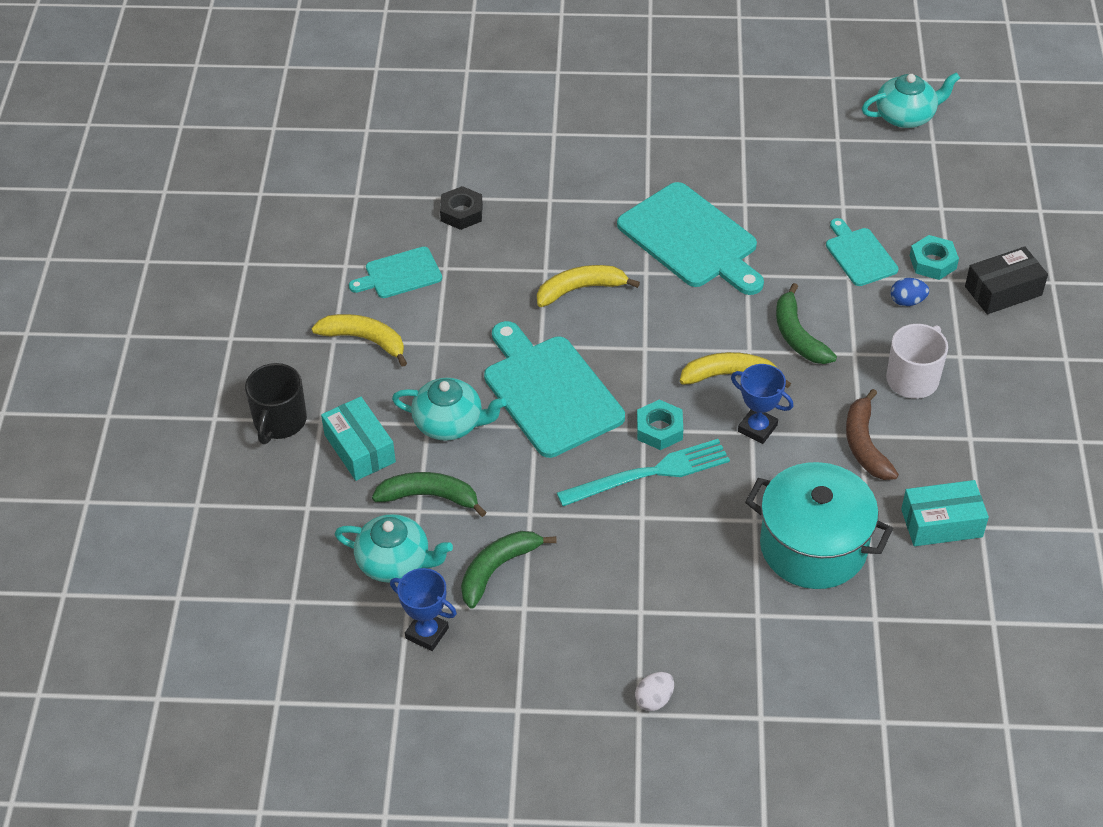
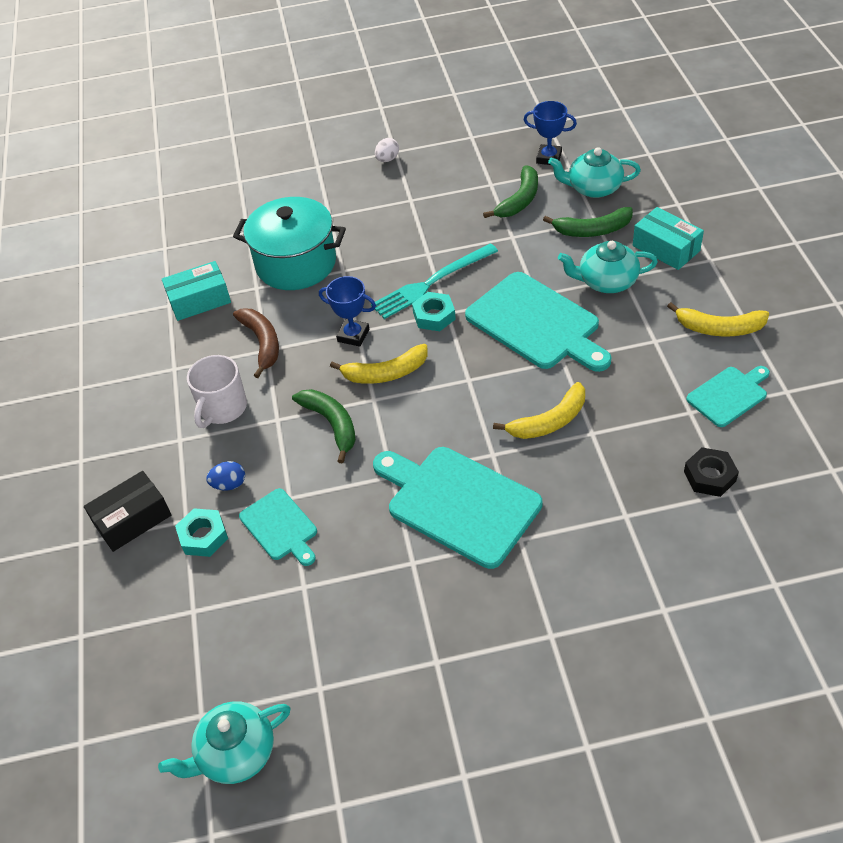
camera: 170 degrees right, 0 degrees up
black mug [245,363,307,444] -> none

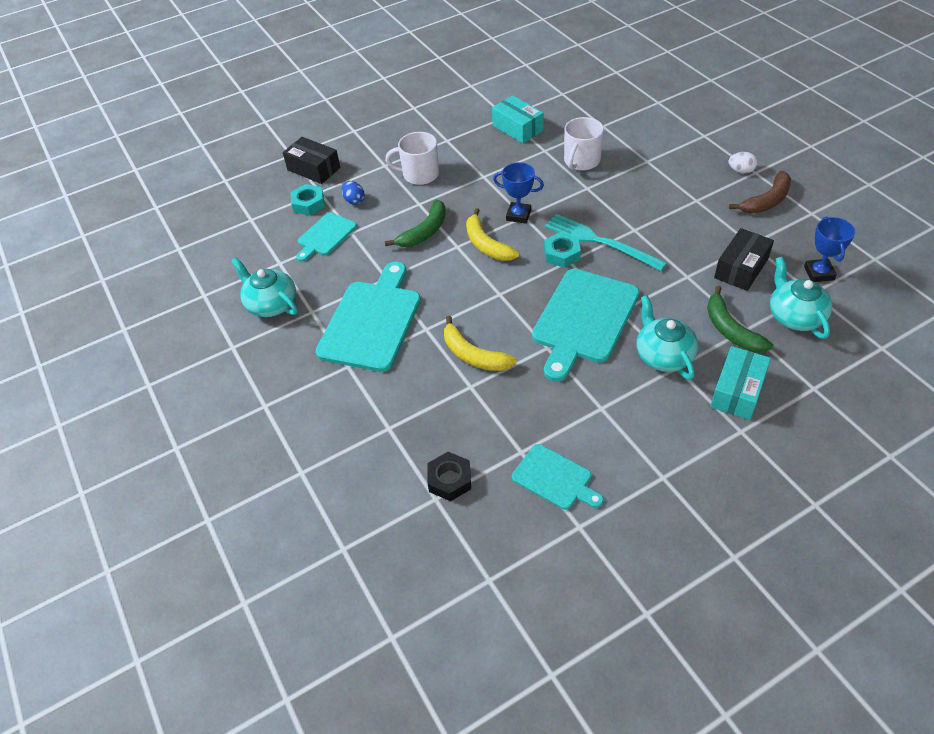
camera: 70 degrees right, 0 degrees up
turquoise teapot [158,701,291,784] -> turquoise teapot moved to [231,257,298,317]
turquoise pot [233,197,346,290] -> white mug [564,117,604,171]
brown banana [233,308,279,378] -> brown banana moved to [729,171,791,213]
blue trophy [319,276,376,347] -> blue trophy turned 75 degrees counterclockwise [493,162,544,224]
green banana [483,165,538,218] -> black box [714,228,774,291]
yellow banana [667,302,769,337] -> none

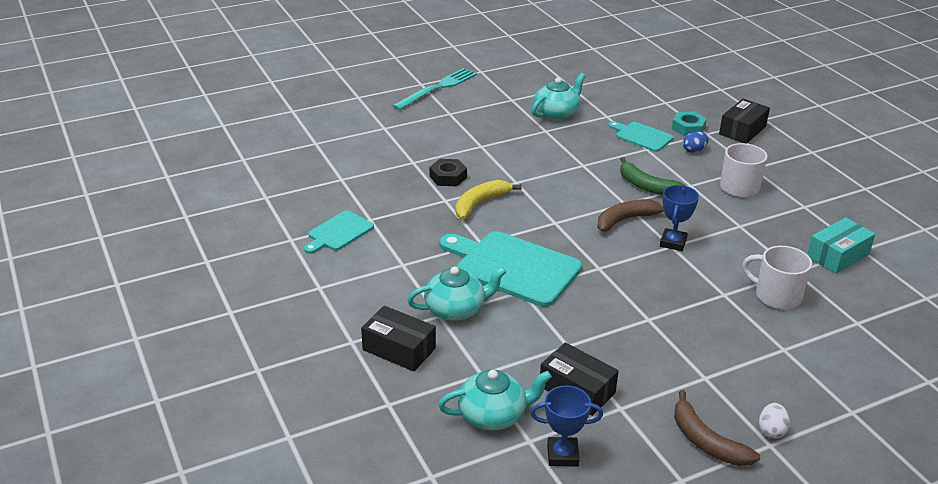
camera: 90 degrees right, 15 degrees down
turquoise cutting board [316,262,421,372] -> none
black nut [427,452,471,501] -> black nut moved to [430,159,467,186]
yellow banana [466,208,519,261] -> brown banana [597,199,664,232]
turquoise nut [544,232,581,268] -> none
turquoise fork [545,214,667,271] -> turquoise fork moved to [392,68,477,110]
green banana [707,286,773,353] -> none
turquoise box [710,346,771,420] -> black box [361,306,436,372]

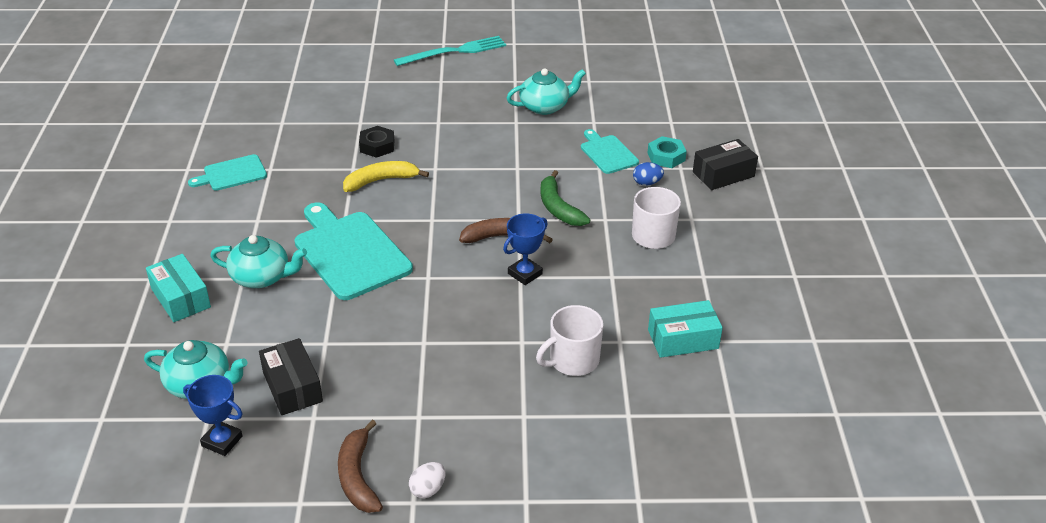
camera: 25 degrees right, 5 degrees up
black box [361,306,436,372] -> turquoise box [146,254,211,322]
white mug [742,246,812,310] -> white mug turned 90 degrees counterclockwise [536,305,603,376]

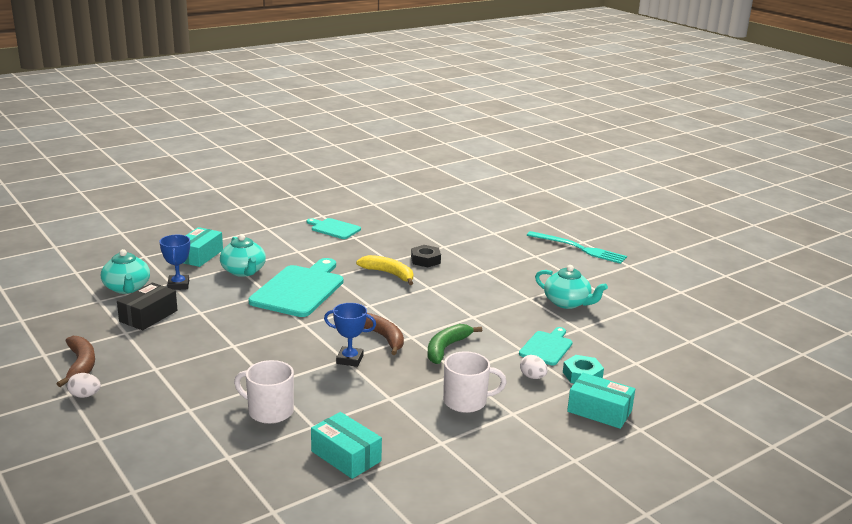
camera: 55 degrees right, 15 degrees down
blue trophy [183,375,243,456] -> blue trophy moved to [160,235,190,290]
brown banana [338,420,383,513] -> brown banana turned 120 degrees clockwise [57,336,95,387]
blue egg [633,162,664,186] -> white egg [520,355,548,379]
black box [693,139,758,190] -> turquoise box [567,373,635,429]

